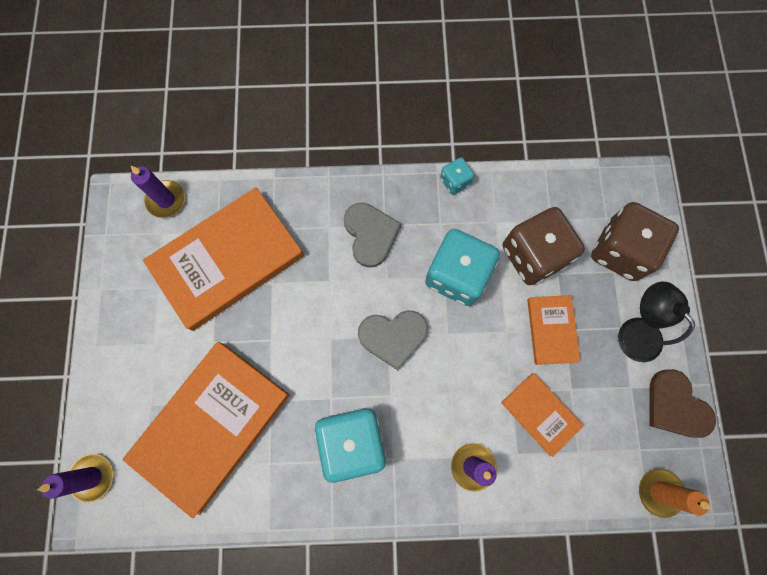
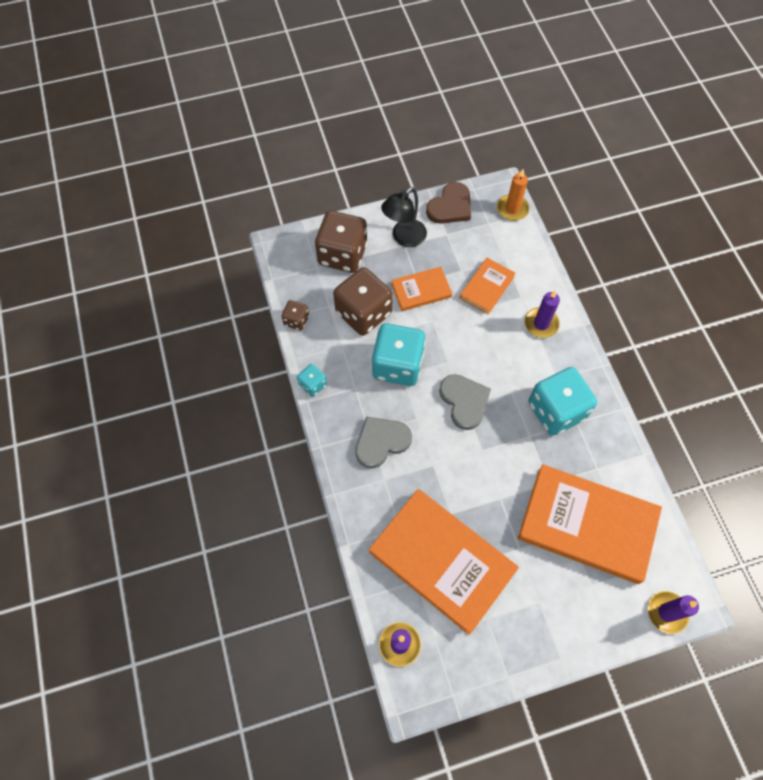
camera: 105 degrees left, 10 degrees down
none -> brown dice [282,300,309,331]

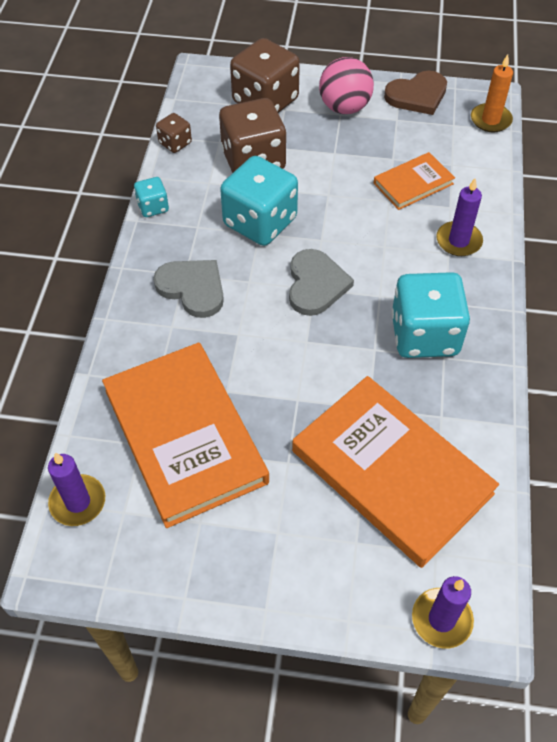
camera: 25 degrees right, 10 degrees down
grey heart [355,417,412,468] -> grey heart turned 45 degrees clockwise [153,260,224,318]
black lamp [381,187,427,247] -> pink ball [319,57,374,114]
orange book [391,267,452,311] -> none

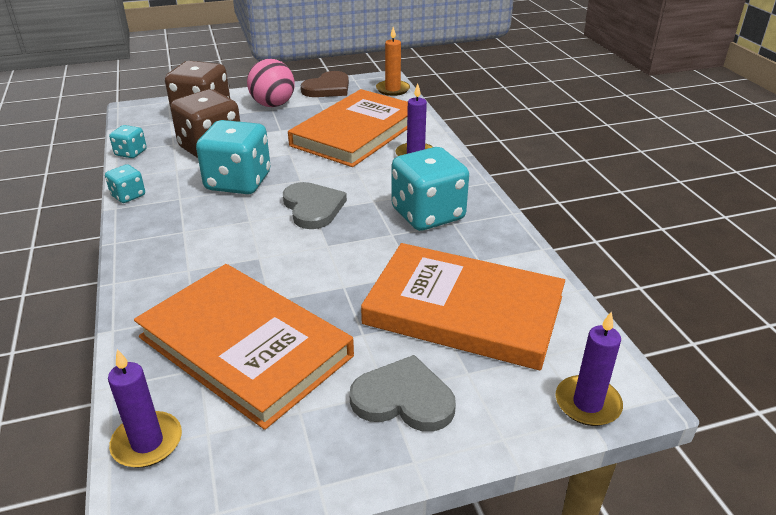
camera: 25 degrees left, 20 degrees down
grey heart [153,260,224,318] -> grey heart moved to [349,355,456,432]
brown dice [156,113,192,153] -> turquoise dice [109,125,147,158]
orange book [374,152,455,210] -> orange book [288,89,408,167], size x2.03

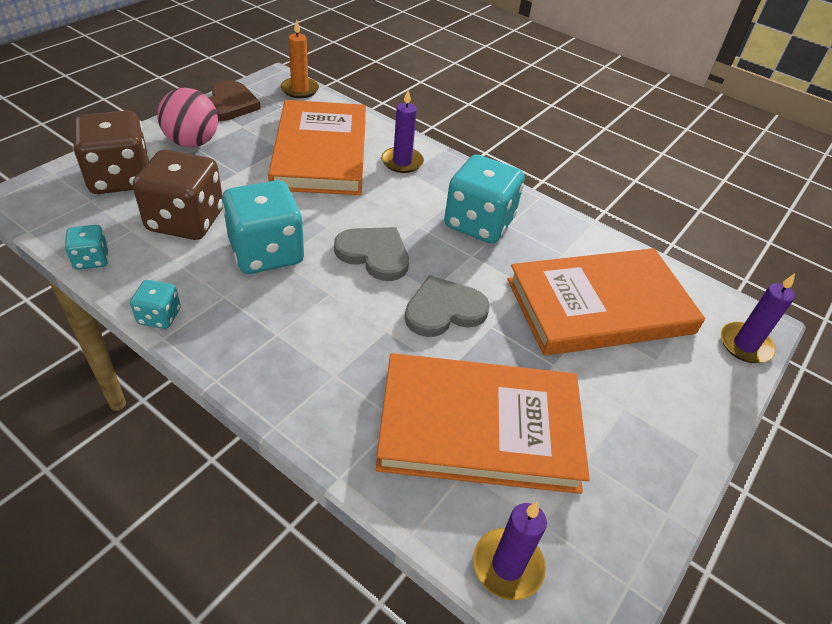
camera: 40 degrees left, 10 degrees up
grey heart [349,355,456,432] -> grey heart moved to [405,275,490,337]

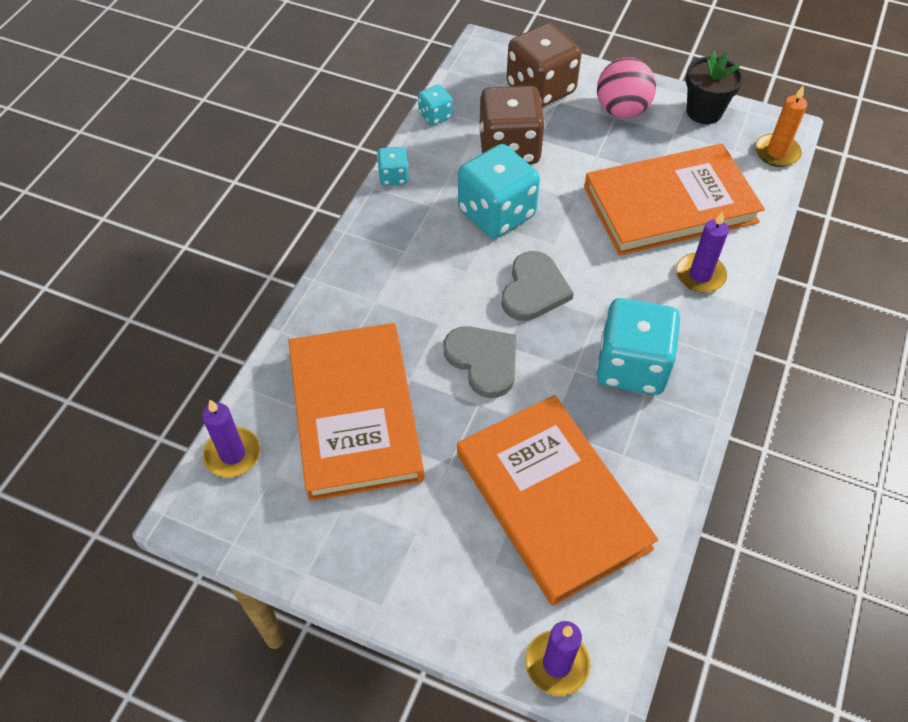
camera: 80 degrees right, 10 degrees up
brown heart [209,81,261,121] -> black flower pot [686,51,743,124]

